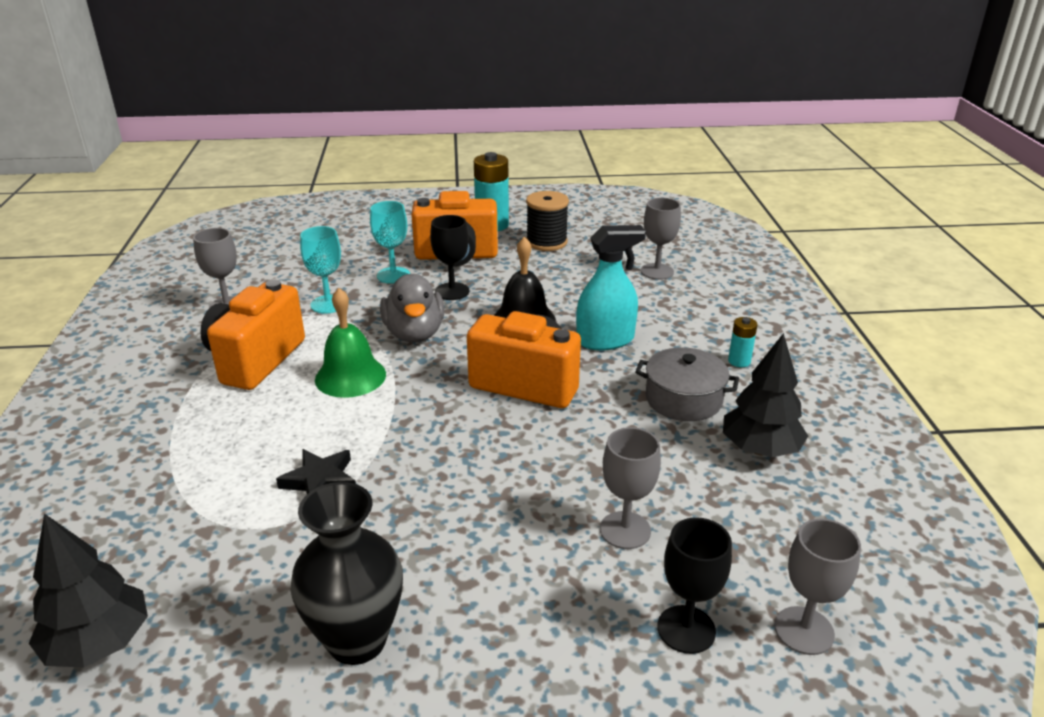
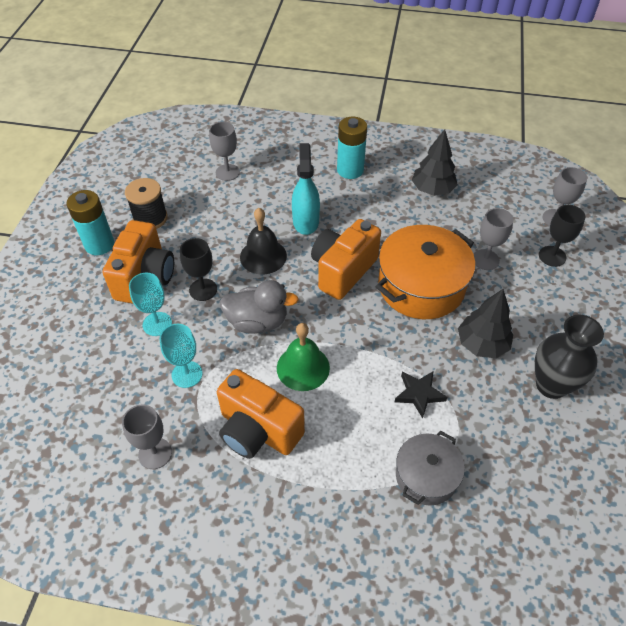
camera: 75 degrees left, 20 degrees up
black tree [29,513,148,667] -> black tree moved to [458,289,513,358]
grey pot [635,347,739,421] -> grey pot moved to [396,431,465,506]
turquoise battery [728,317,757,367] -> turquoise battery [337,117,367,179], size x1.97
none -> orange pot [376,225,475,319]

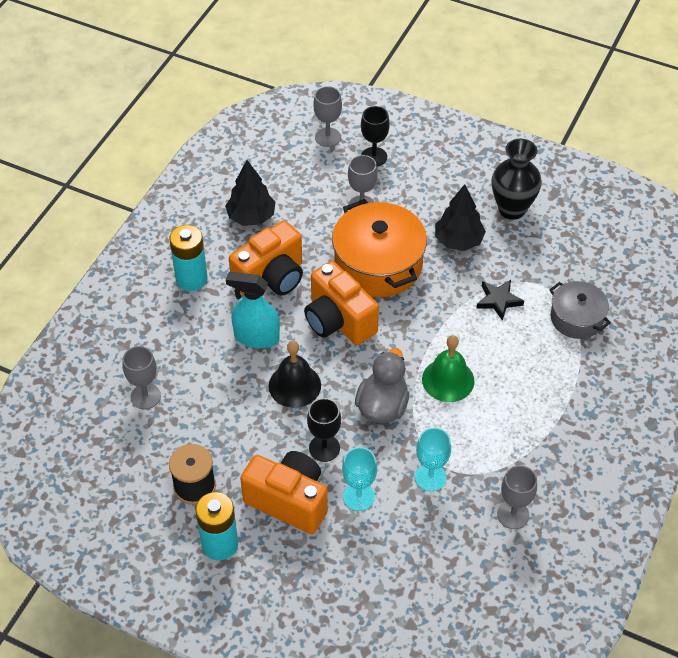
camera: 75 degrees left, 0 degrees up
orange camera [217,369,305,459] -> orange camera moved to [229,221,303,296]

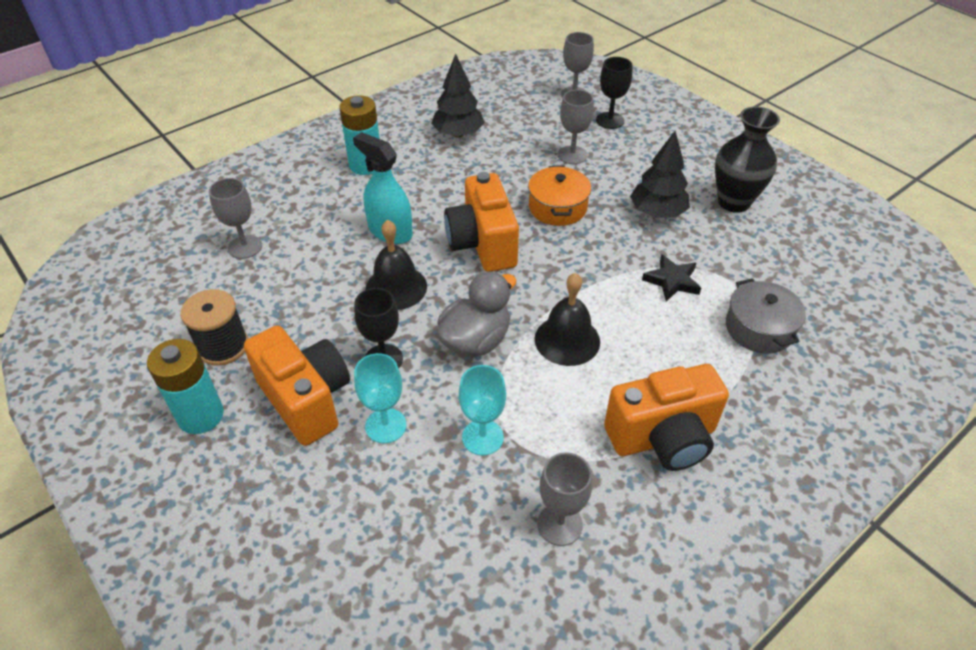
camera: 25 degrees right, 5 degrees down
orange camera [229,221,303,296] -> orange camera moved to [604,364,729,471]
orange pot [332,199,427,297] -> orange pot [528,166,591,226], size x0.59
green bell [422,335,475,402] -> black bell [535,273,600,366]

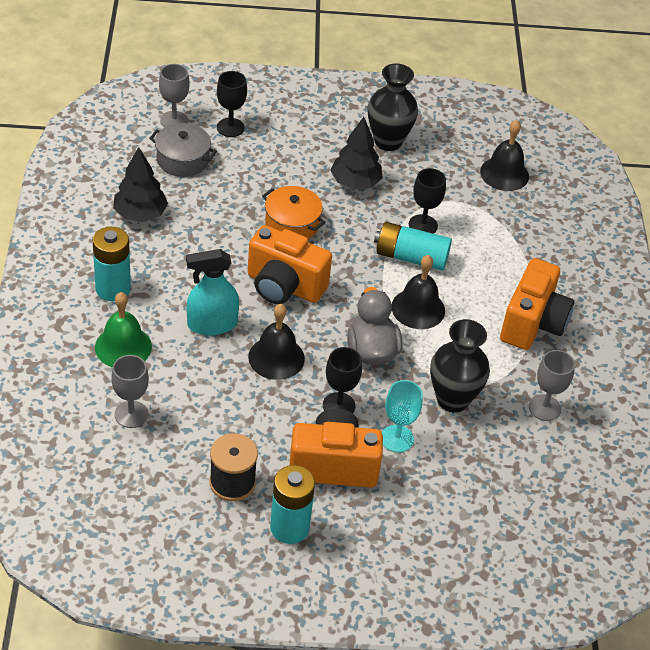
camera: 55 degrees left, 0 degrees up
turquoise goblet [459,365,506,455] -> black vase [430,319,490,413]
grey goblet [558,90,594,164] -> none
black star [642,254,701,301] -> black goblet [409,168,446,234]
grey pot [726,278,806,353] -> grey pot moved to [149,123,217,177]
none -> green bell [95,292,152,368]
none -> turquoise battery [374,222,452,271]
none -> black bell [480,120,529,191]

